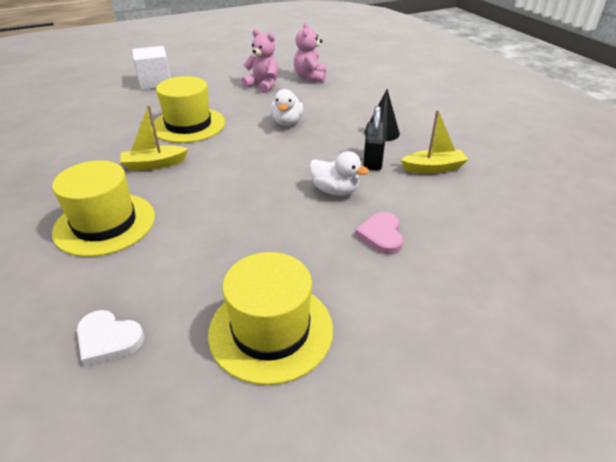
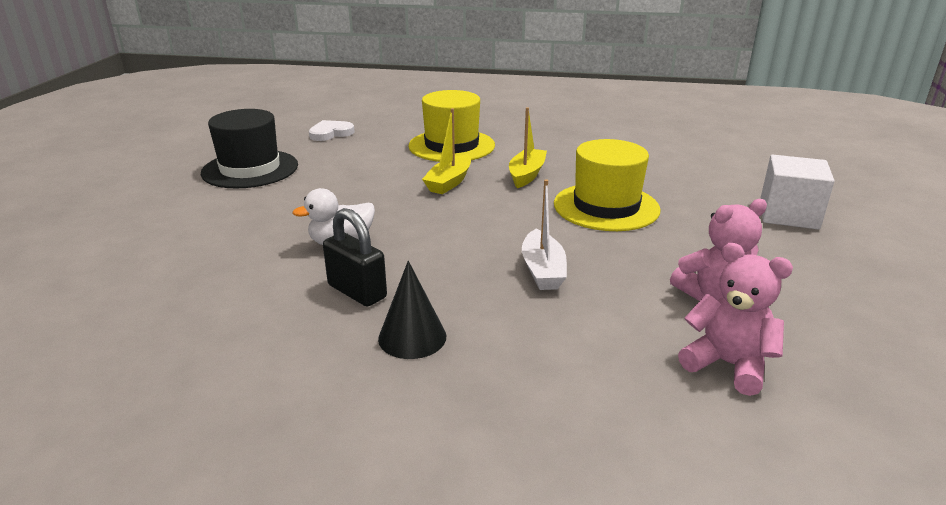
camera: 125 degrees right, 10 degrees down
yellow hat [208,252,333,385] -> black hat [201,109,298,188]
white duck [271,89,303,126] -> white boat [522,179,567,290]
pink heart [355,212,403,254] -> none
yellow boat [401,110,469,174] -> yellow boat moved to [422,108,471,194]

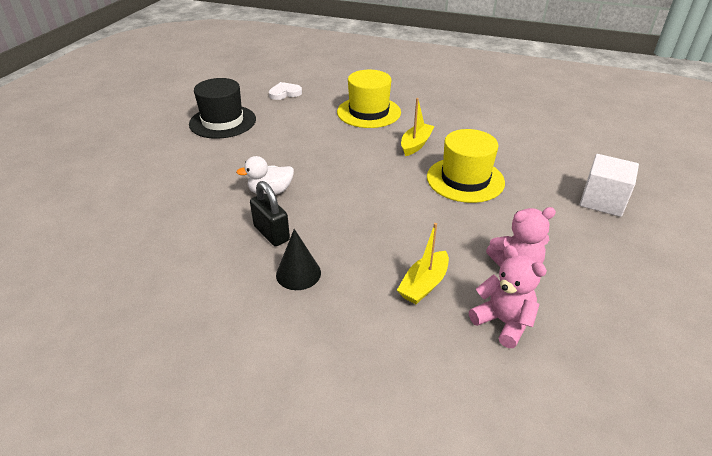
camera: 10 degrees right, 10 degrees up
yellow boat [422,108,471,194] -> yellow boat moved to [397,223,449,304]
white boat [522,179,567,290] -> none

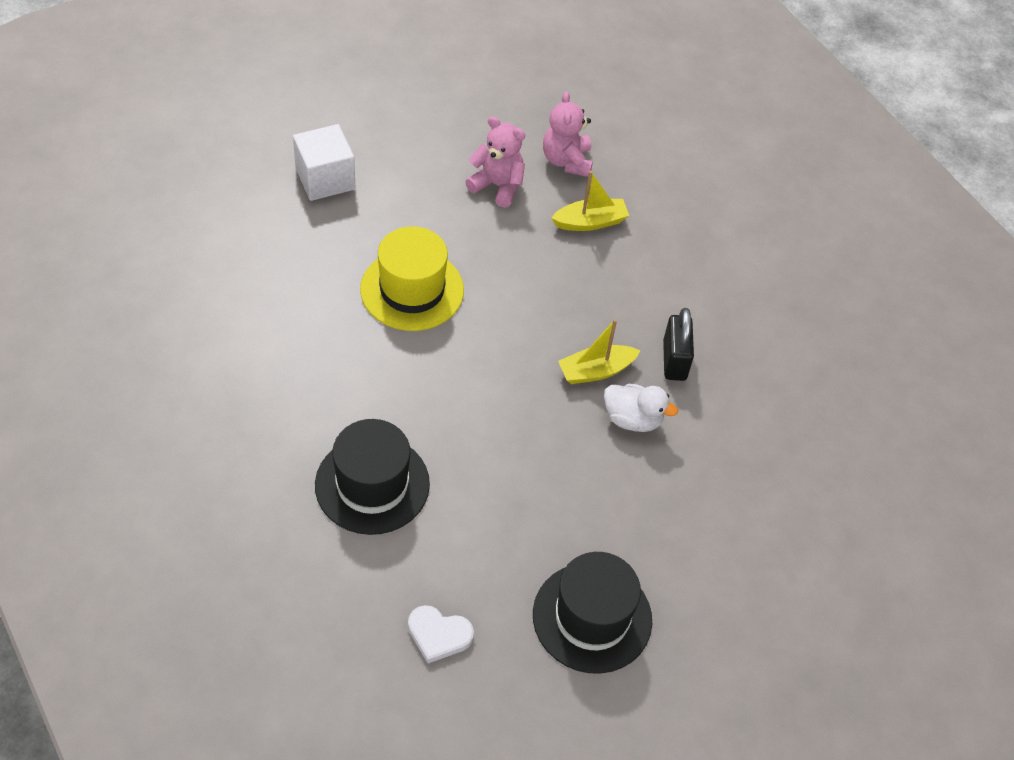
camera: 145 degrees left, 15 degrees up
black cone [276,229,321,290] -> none
yellow hat [337,70,401,128] -> black hat [315,419,430,535]
yellow boat [401,98,435,156] -> yellow boat moved to [558,319,640,384]

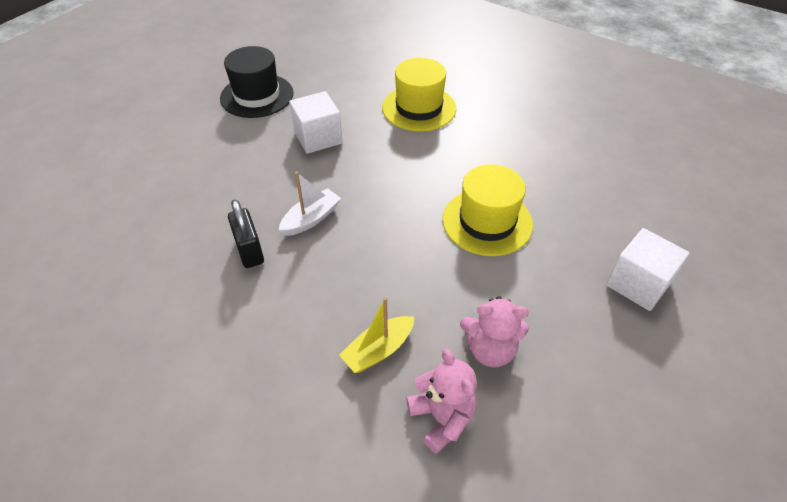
camera: 160 degrees right, 5 degrees down
black hat [315,419,430,535] -> yellow hat [382,58,456,131]
white heart [408,605,474,663] -> none
yellow boat [558,319,640,384] -> white boat [279,172,341,236]
white duck [604,384,678,432] -> none
none -> white cube [289,91,343,154]

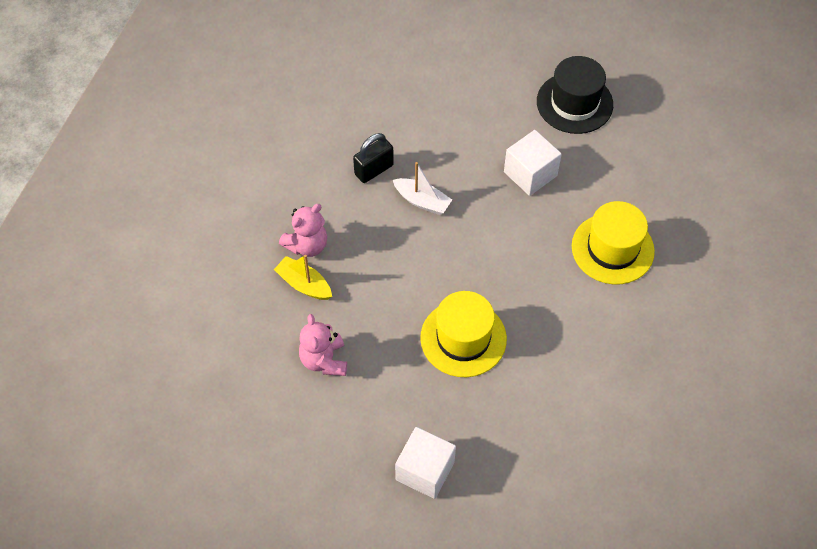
camera: 75 degrees right, 10 degrees up
pink teddy bear [406,348,477,454] -> pink teddy bear moved to [279,204,327,257]

